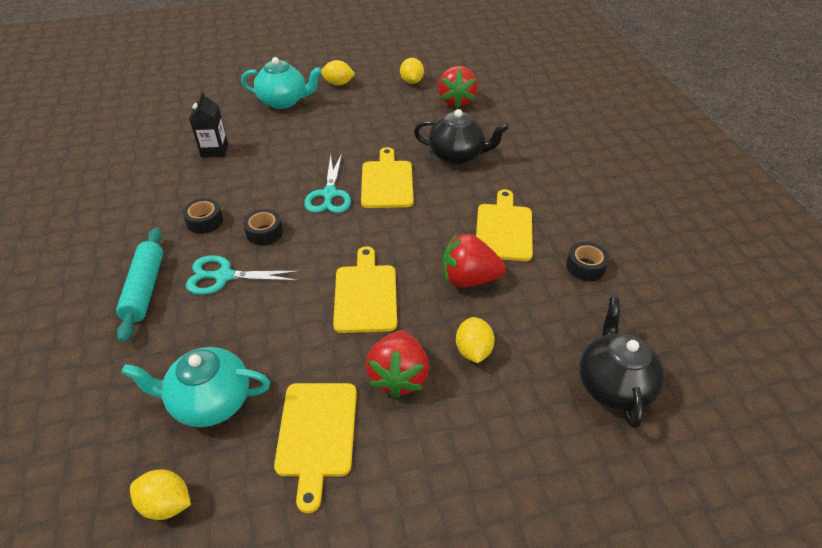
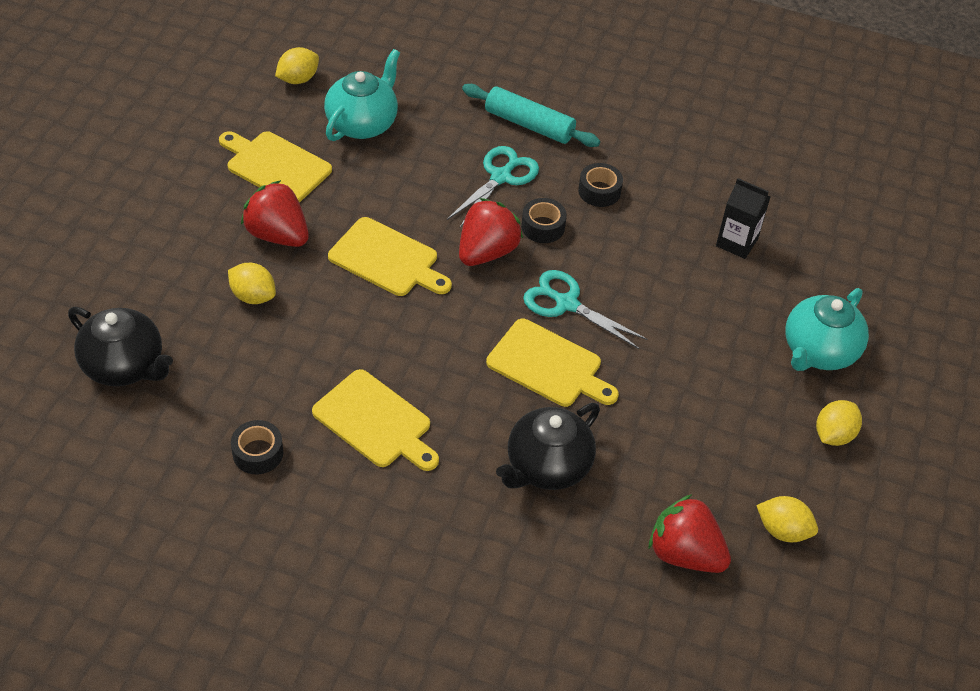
camera: 120 degrees right, 5 degrees up
red strawberry [442,233,506,287] -> red strawberry moved to [459,198,523,266]

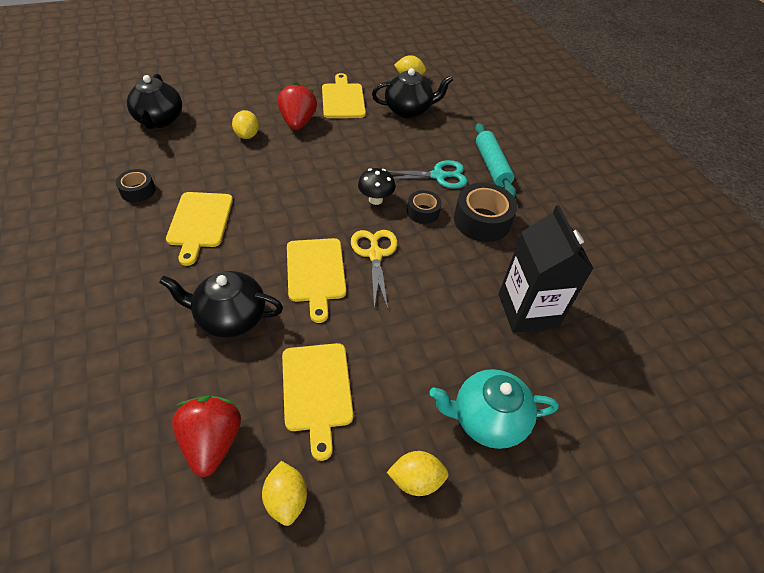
camera: 50 degrees right, 0 degrees up
turquoise teapot [324,49,400,141] -> black teapot [372,68,453,118]
yellow cutting board [328,217,452,296] -> yellow cutting board moved to [282,343,353,461]
red strawberry [459,198,523,266] -> black mushroom [358,168,395,205]
turquoise scissors [523,270,648,349] -> yellow scissors [351,230,398,309]
black tape [578,163,623,207] -> black tape [454,183,517,242], size x1.74
black carton [716,178,771,259] -> black carton [499,205,594,333], size x1.72

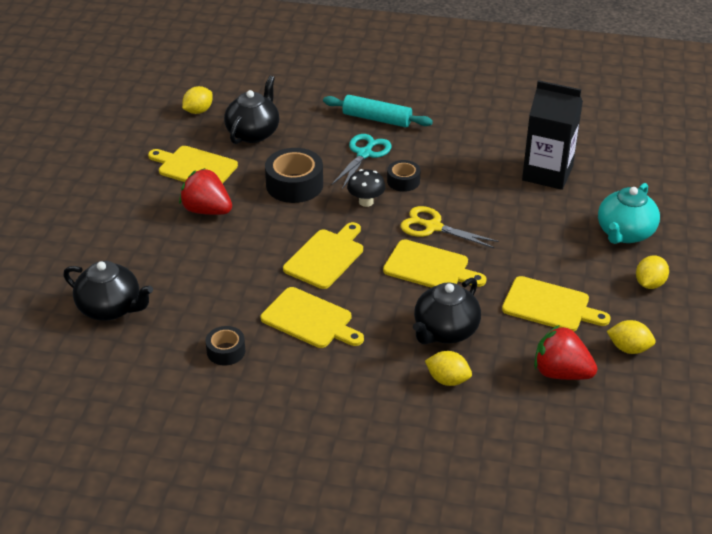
camera: 55 degrees left, 10 degrees down
yellow lemon [232,110,259,139] -> yellow lemon moved to [425,351,472,386]
black tape [454,183,517,242] -> black tape moved to [265,148,323,203]
none -> yellow cutting board [283,222,363,289]

